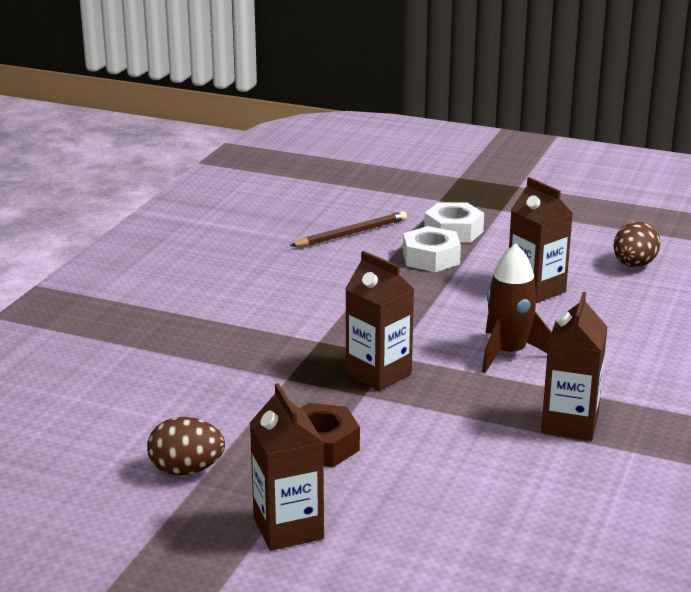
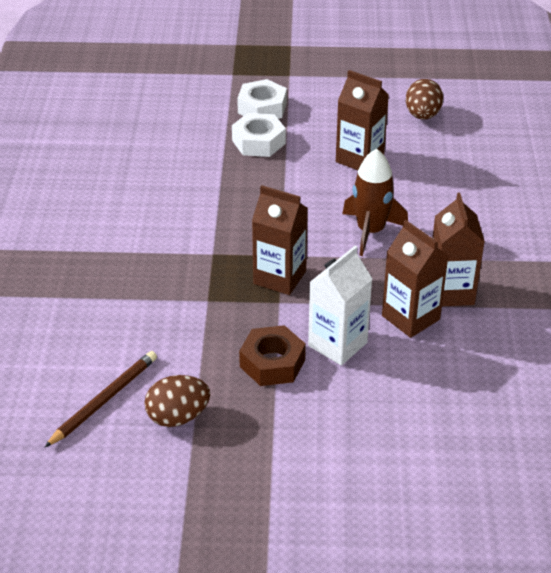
camera: 20 degrees left, 15 degrees up
brown carton [250,383,324,551] -> brown carton moved to [382,220,448,338]
brown pencil [290,211,407,247] -> brown pencil moved to [44,351,157,448]
none -> white carton [308,246,372,365]

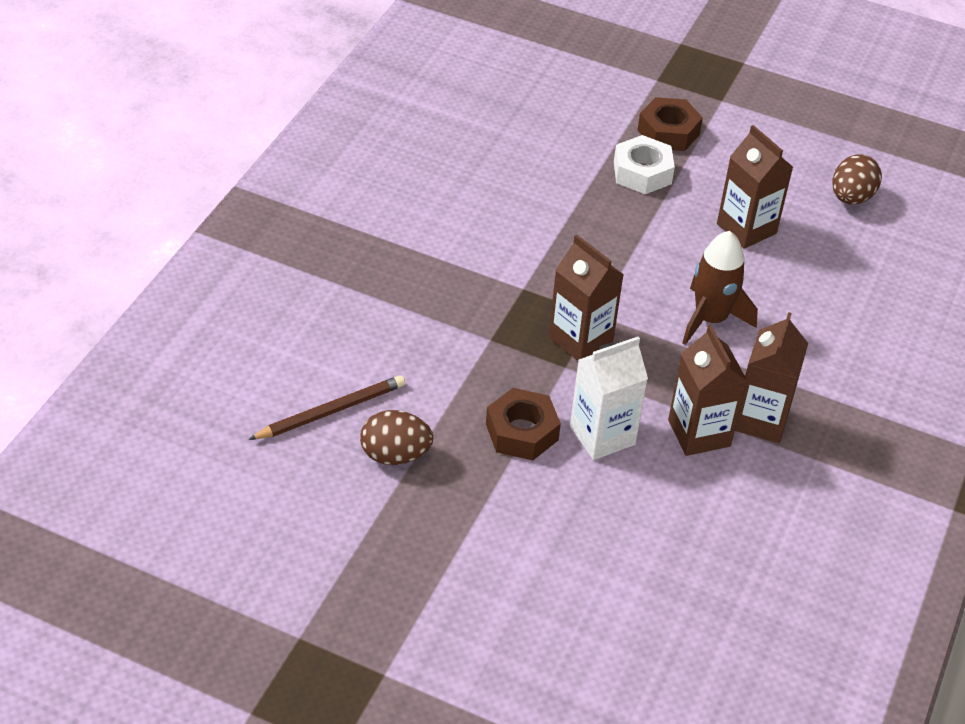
camera: 20 degrees right, 5 degrees up
white nut [237,79,287,119] -> brown nut [638,97,703,151]

